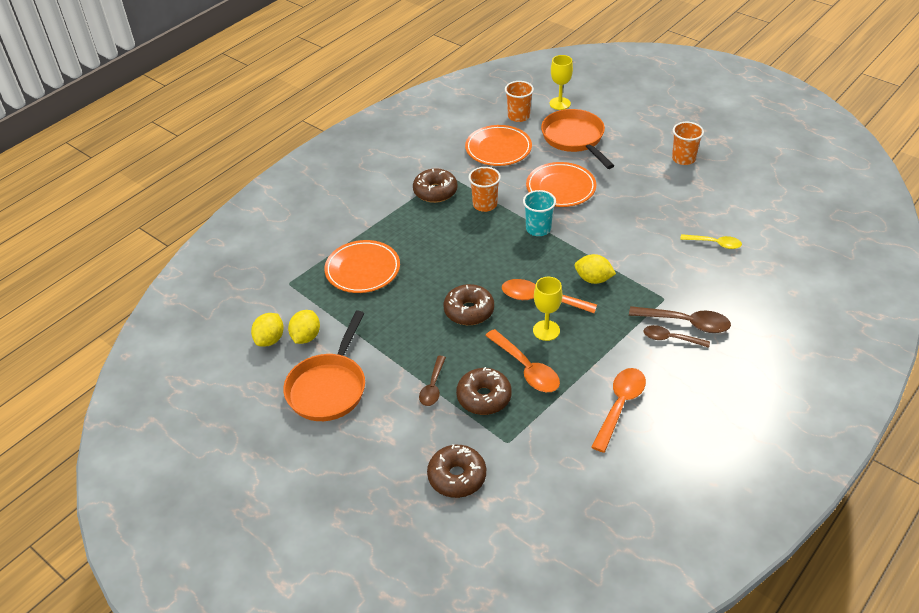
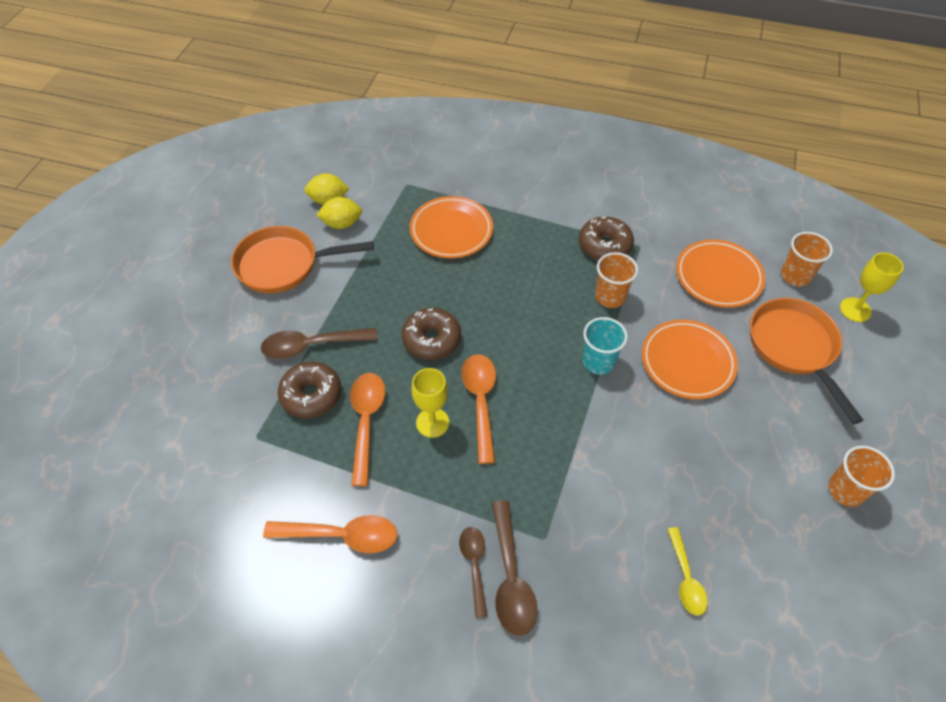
camera: 65 degrees right, 10 degrees up
brown spoon [419,356,446,406] -> brown spoon [261,328,377,359], size x1.54
brown donut [427,444,486,498] -> none
orange spoon [485,329,560,392] -> orange spoon turned 150 degrees clockwise [350,373,385,486]
orange pan [541,109,614,169] -> orange pan turned 60 degrees counterclockwise [750,298,863,424]
yellow lemon [575,254,616,284] -> none

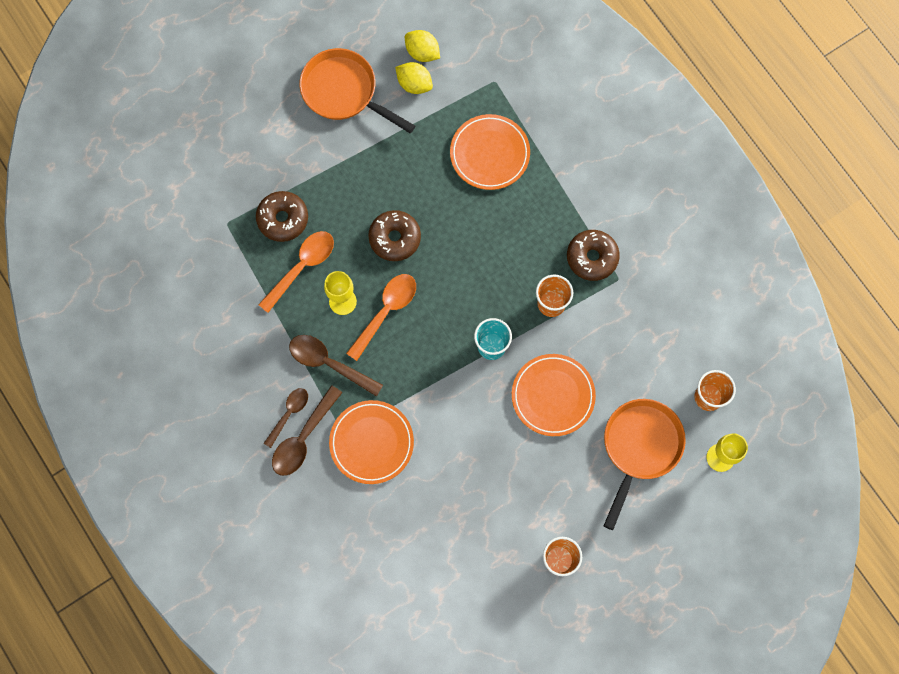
camera: 40 degrees right, 20 degrees up
brown spoon [261,328,377,359] -> brown spoon moved to [289,335,383,397]
orange spoon [263,515,398,554] -> none
yellow spoon [668,527,708,616] -> none
orange plate [676,239,765,308] -> orange plate moved to [329,400,414,484]

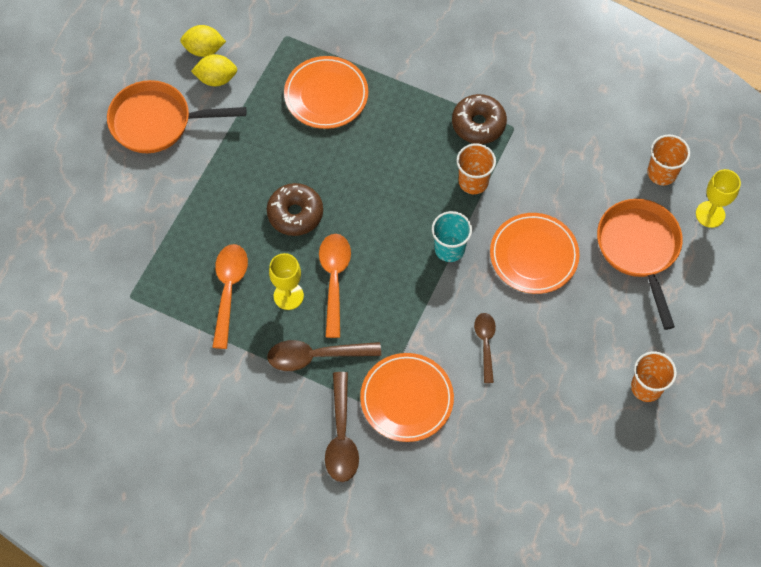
camera: 35 degrees left, 10 degrees down
brown donut [256,191,308,242] -> none
brown spoon [264,388,308,448] -> brown spoon moved to [474,313,496,383]

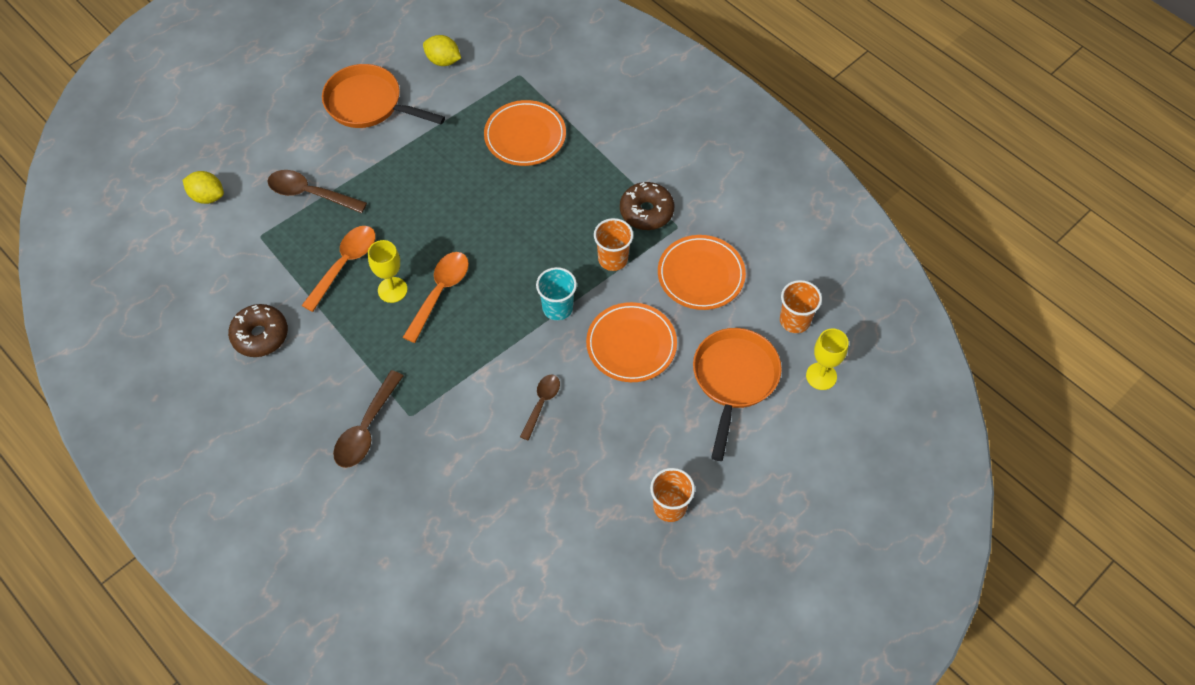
camera: 25 degrees right, 5 degrees down
yellow lemon [191,54,237,86] -> yellow lemon moved to [183,171,224,204]
brown donut [267,183,323,236] -> brown donut moved to [228,304,288,357]
brown spoon [267,340,381,371] -> brown spoon moved to [268,170,367,213]
orange plate [360,353,454,442] -> orange plate moved to [658,235,746,310]

